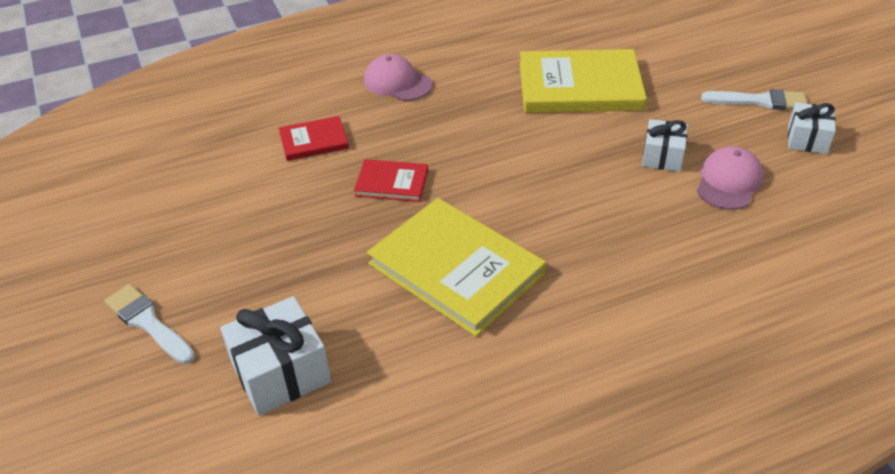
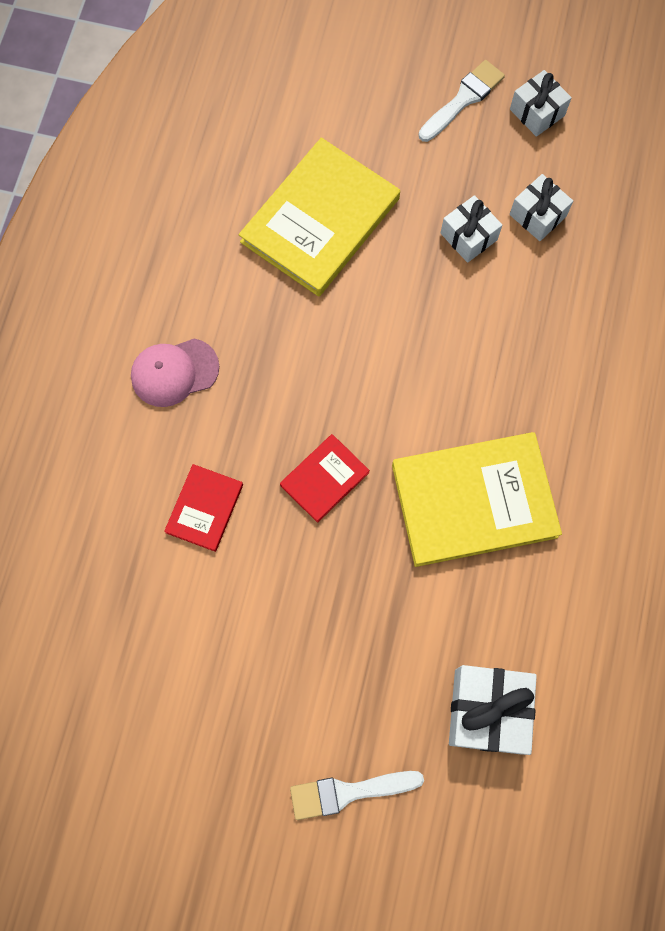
camera: 55 degrees left, 30 degrees up
pink cap [697,146,764,210] -> white gift [510,174,573,241]

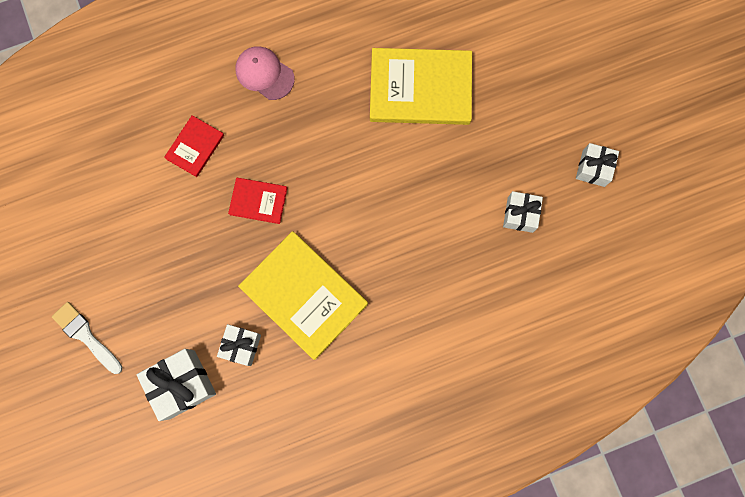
camera: 55 degrees right, 5 degrees up
red book [164,464,243,552] -> red book turned 45 degrees counterclockwise [164,115,224,177]
white brush [419,60,505,142] -> none
white gift [441,195,502,263] -> white gift moved to [217,324,261,366]

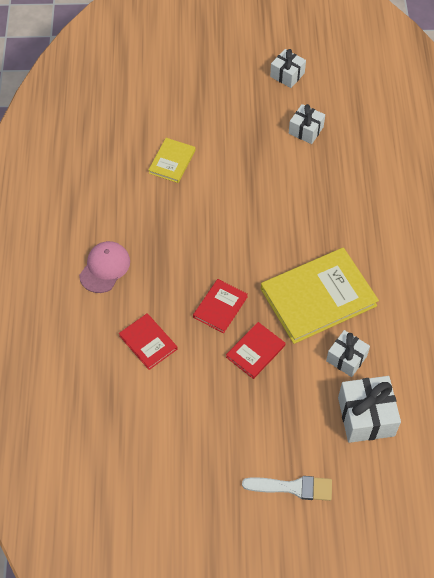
camera: 70 degrees left, 20 degrees down
white brush [52,302,122,374] -> white brush turned 150 degrees counterclockwise [242,476,332,501]
pink cap [236,46,295,100] -> pink cap turned 150 degrees clockwise [79,241,130,293]
yellow book [370,48,472,125] -> yellow book [148,138,196,183], size x0.50
none -> red book [226,322,286,379]

